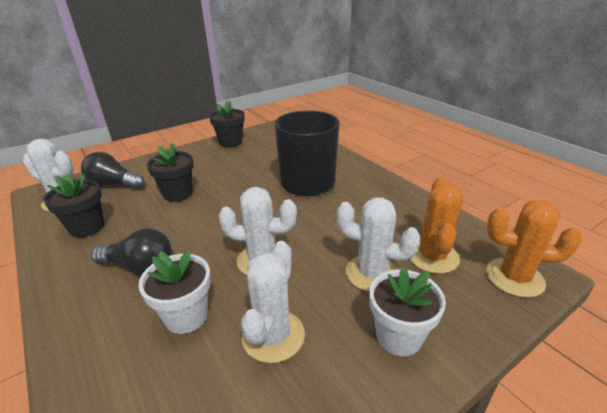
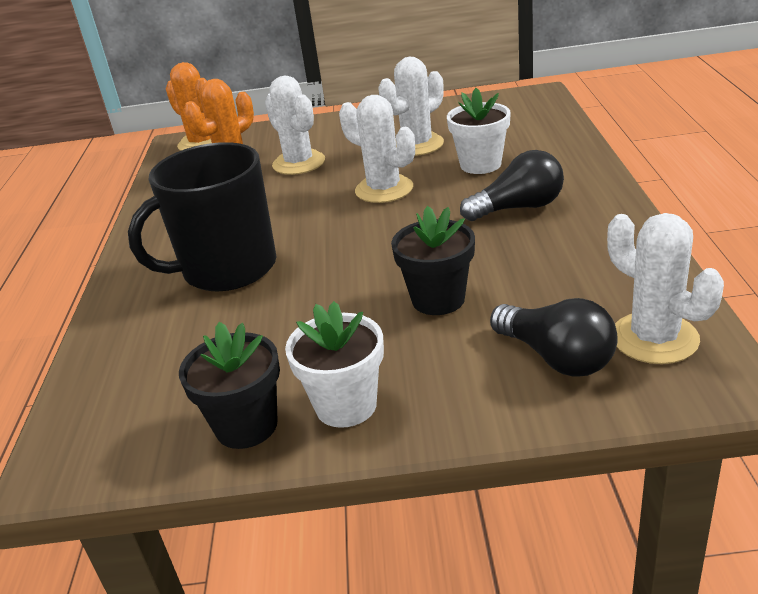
camera: 145 degrees left, 0 degrees up
black flower pot [43,174,104,238] -> none
black light bulb [91,229,172,275] -> black light bulb turned 120 degrees clockwise [460,150,564,221]
white flower pot [369,267,446,357] -> white flower pot moved to [285,301,384,428]

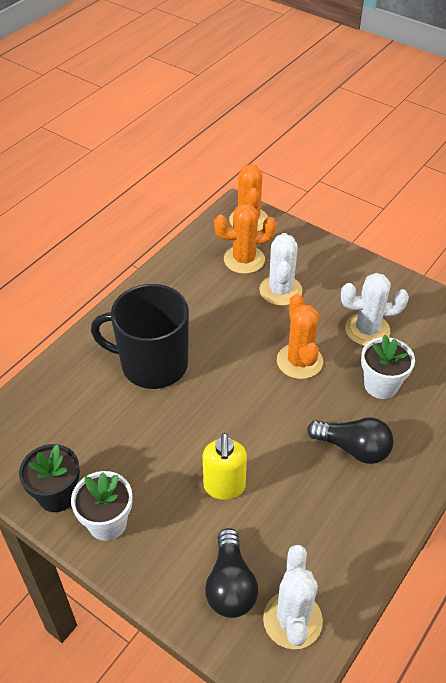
camera: 35 degrees right, 15 degrees up
white cactus [339,95,415,203] -> orange cactus [277,293,323,379]
black flower pot [391,206,475,315] -> yellow soap dispenser [203,433,247,500]

